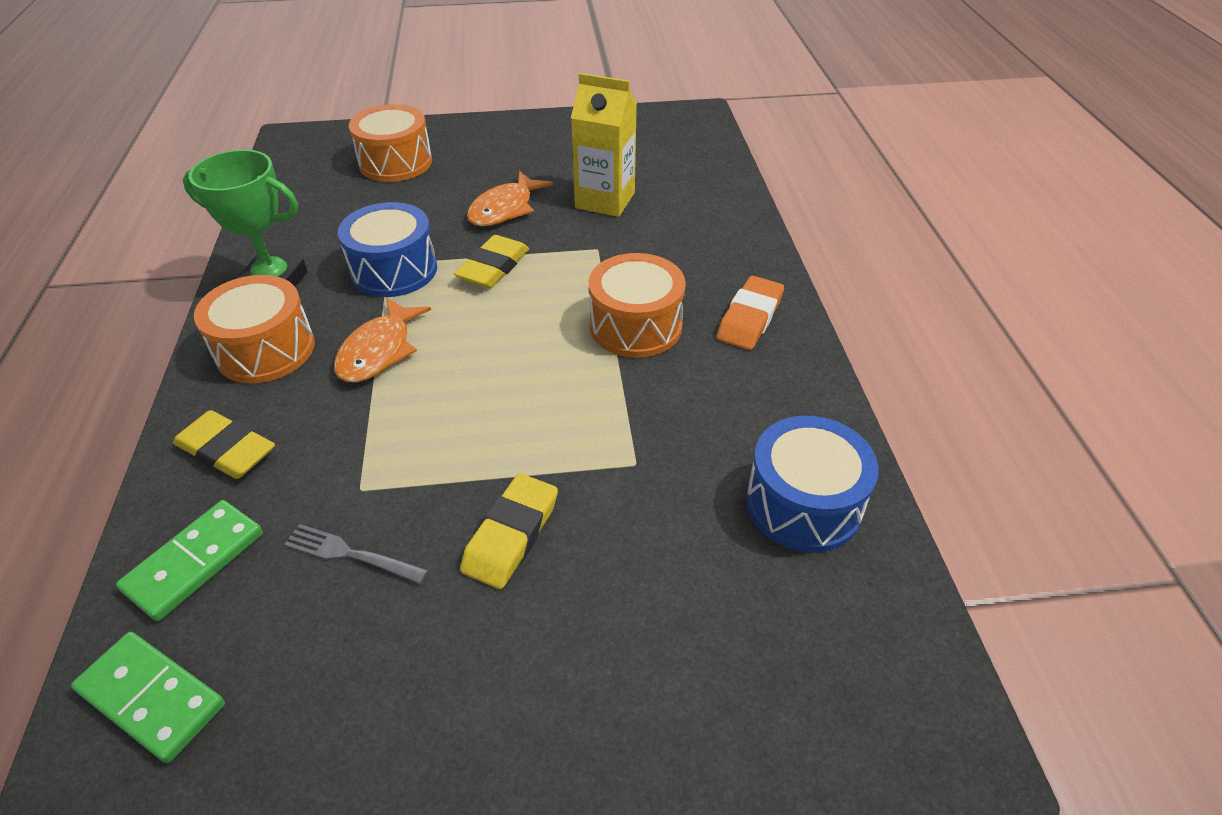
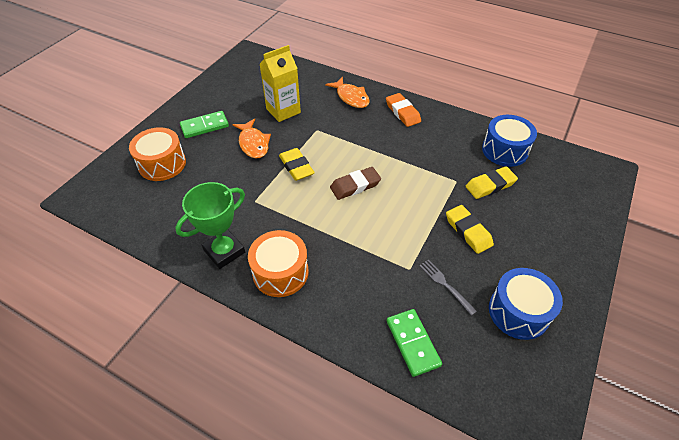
camera: 55 degrees left, 5 degrees up
green domino [71,632,225,763] -> green domino moved to [180,111,229,138]
yellow eraser [173,410,275,479] -> yellow eraser moved to [466,166,518,199]
grey fork [284,524,428,584] -> grey fork turned 90 degrees clockwise [419,259,477,316]
orange fish [334,298,431,383] -> orange fish moved to [325,77,370,108]
blue drum [338,202,437,297] -> blue drum moved to [489,268,563,340]
orange drum [589,253,686,358] -> none
none -> brown eraser [330,167,381,200]

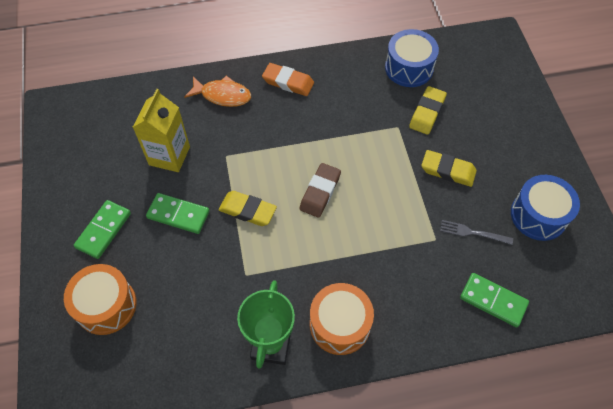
camera: 40 degrees left, 10 degrees up
orange fish [232,118,271,158] -> green domino [146,193,210,234]

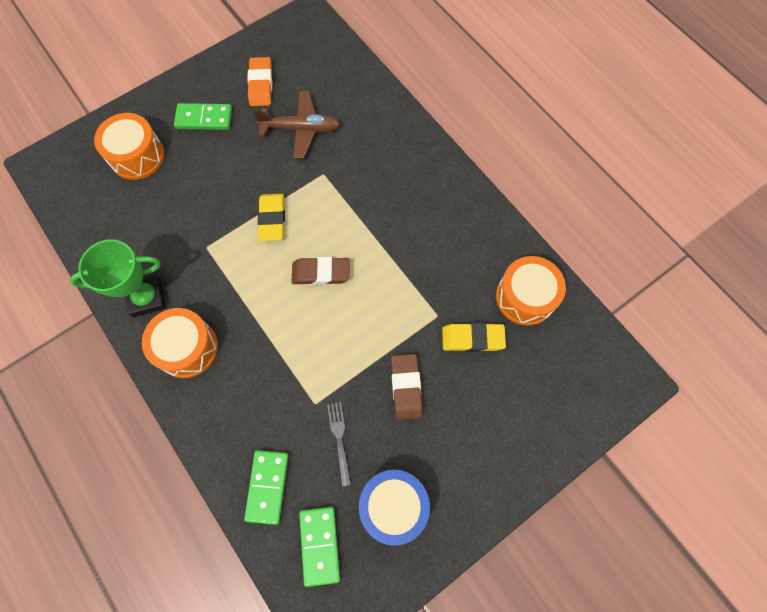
camera: 65 degrees right, 10 degrees up
yellow carton [133,89,190,172] -> brown plane [253,91,340,159]
green domino [146,193,210,234] -> green domino moved to [299,507,340,587]
orange fish [184,76,251,107] -> none
orange eraser [262,63,314,96] -> orange eraser moved to [247,57,272,106]
blue drum [385,29,439,87] -> orange drum [496,256,566,326]
yellow eraser [421,150,477,187] -> brown eraser [391,354,422,420]

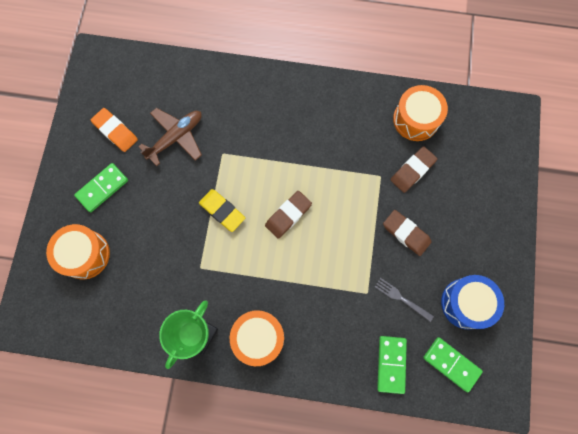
camera: 45 degrees left, 5 degrees up
green domino [244,450,289,525] -> green domino turned 45 degrees clockwise [377,336,407,394]
yellow eraser [442,323,506,352] -> brown eraser [391,146,437,193]

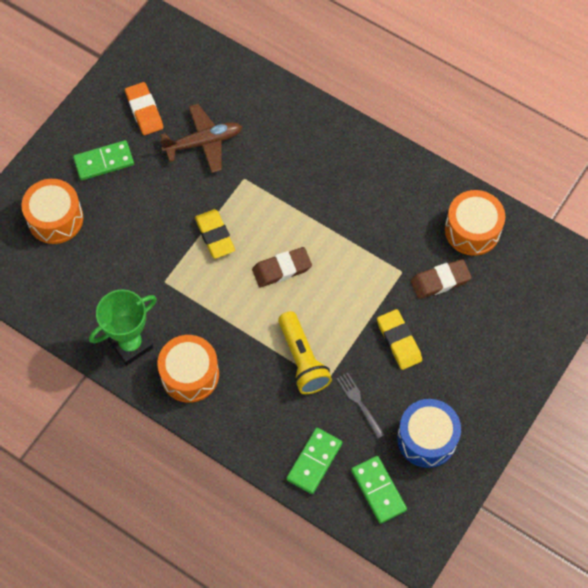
camera: 25 degrees right, 10 degrees down
brown eraser [383,210,432,256] -> yellow eraser [377,309,422,370]
none -> yellow flashlight [278,311,332,394]

